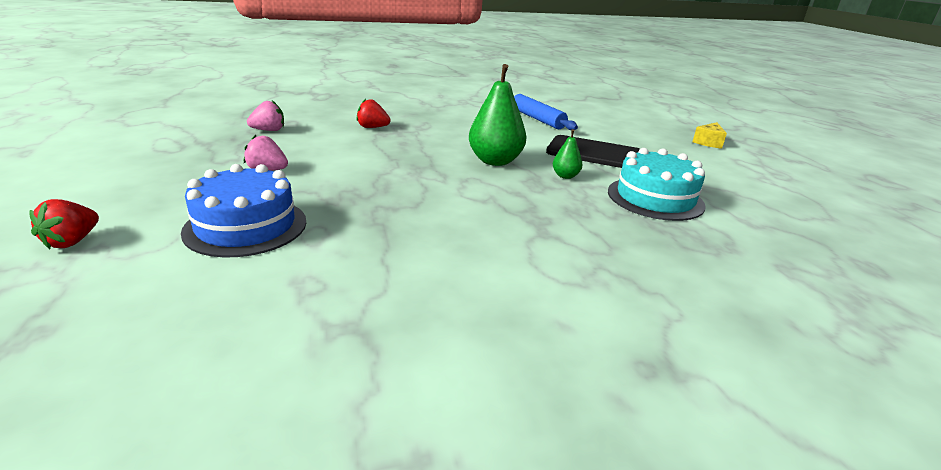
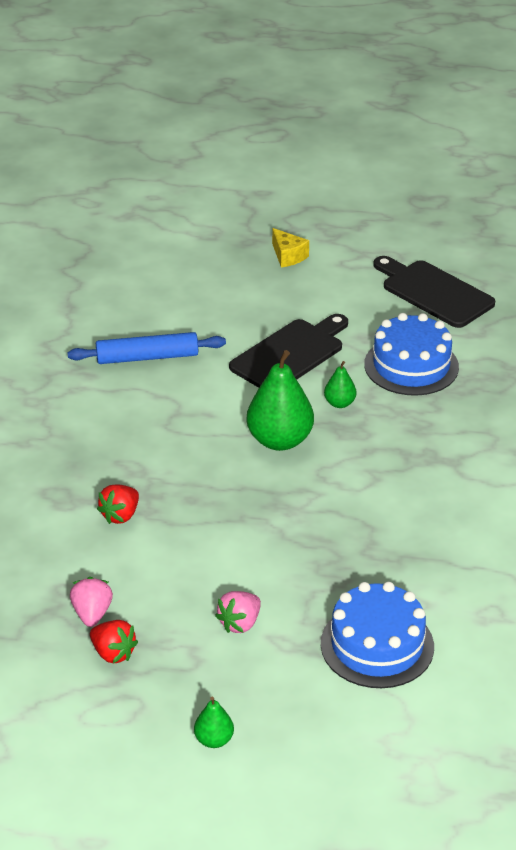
camera: 65 degrees left, 10 degrees up
red strawberry [29,199,99,249] -> red strawberry moved to [90,620,138,663]
turquoise cake [608,148,706,221] -> blue cake [364,313,459,396]
none -> green pear [194,697,234,748]
none -> black cutting board [373,256,495,328]

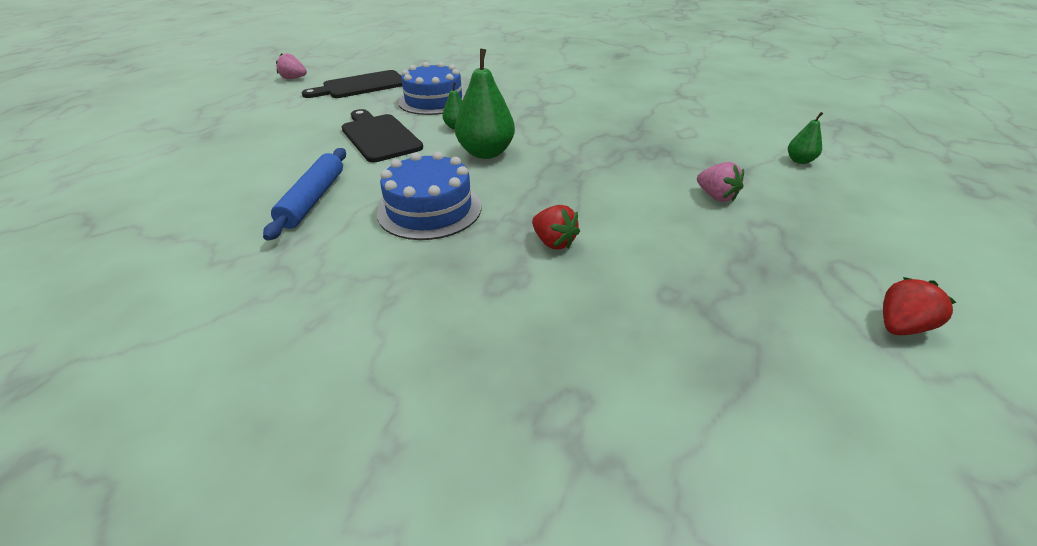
camera: 75 degrees left, 0 degrees up
pink strawberry [70,577,113,627] -> pink strawberry moved to [276,53,307,79]
red strawberry [90,620,138,663] -> red strawberry moved to [883,277,957,335]
green pear [194,697,234,748] -> green pear moved to [788,112,823,164]
yellow cheese [272,228,309,267] -> none
blue cake [321,582,434,688] -> blue cake moved to [377,152,481,240]

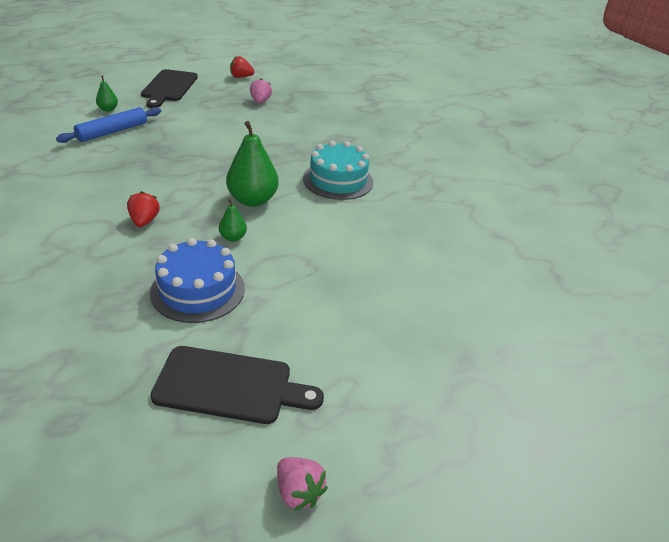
camera: 145 degrees left, 0 degrees up
blue rolling pin [263,148,346,241] -> blue rolling pin moved to [56,107,161,143]
black cutting board [341,109,423,162] -> black cutting board moved to [141,69,198,108]
blue cake [377,152,481,240] -> turquoise cake [303,141,373,200]
red strawberry [532,205,580,249] -> red strawberry moved to [127,191,160,227]
pink strawberry [697,162,744,202] -> pink strawberry moved to [250,78,272,103]

